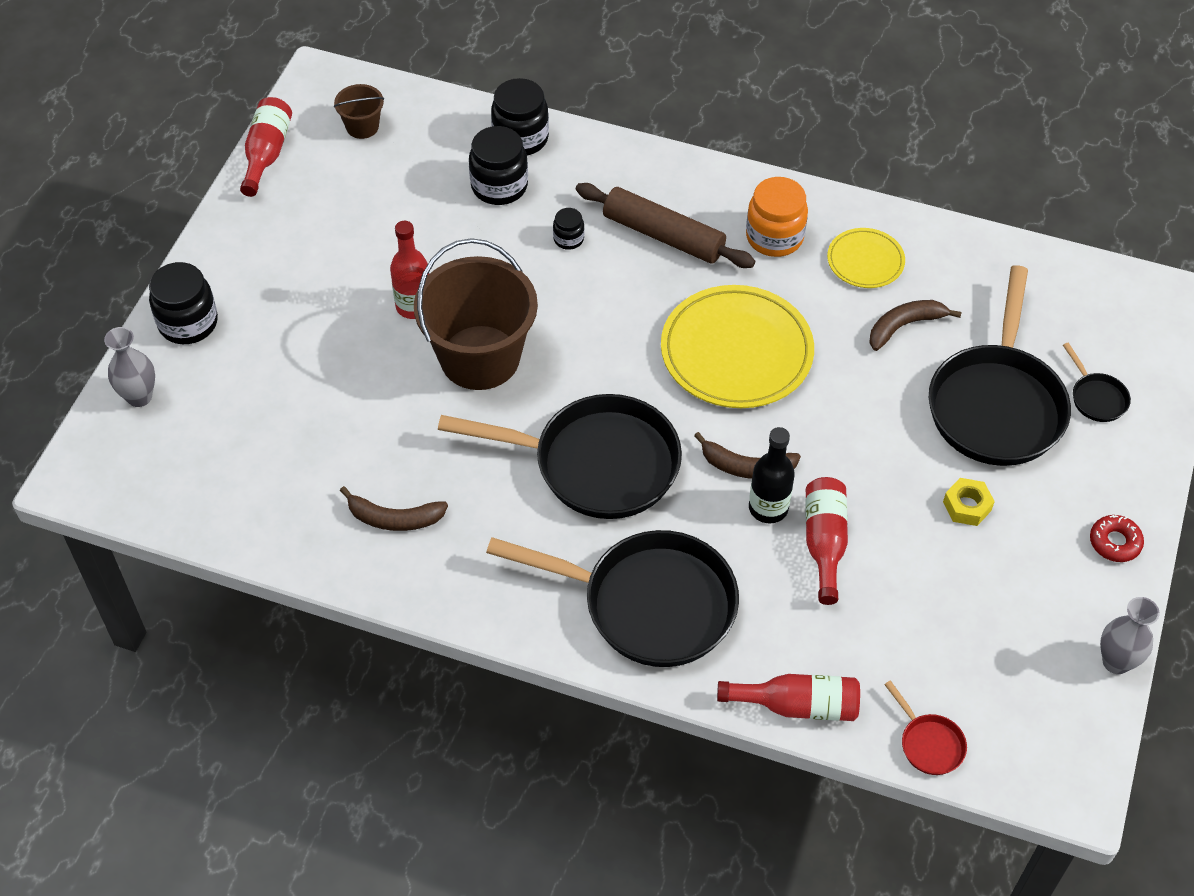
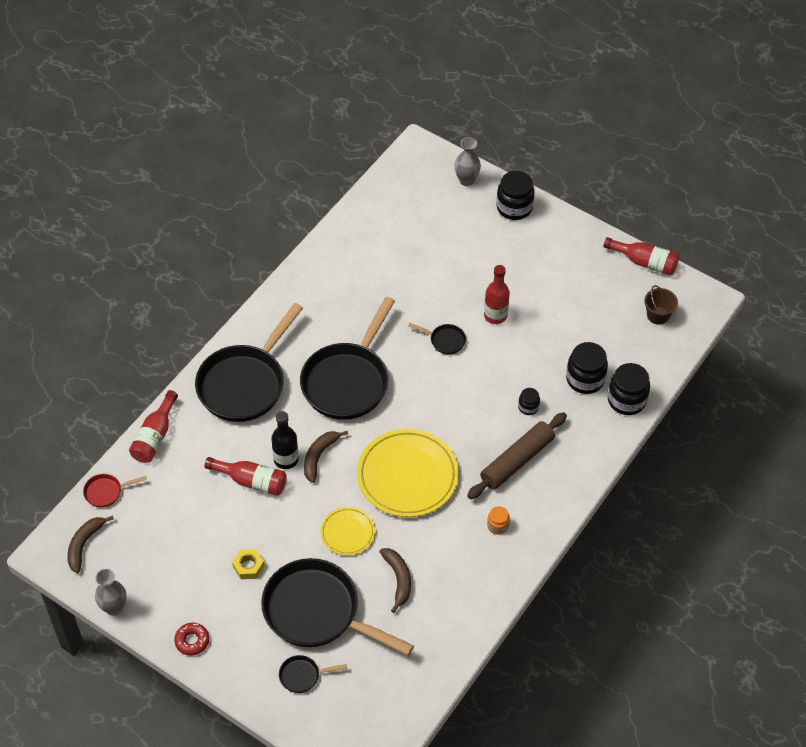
camera: 105 degrees right, 0 degrees up
brown banana [340,486,448,531] -> brown banana moved to [67,515,114,573]
brown bucket [414,238,538,390] -> black pan [408,323,466,354]
orange jar [746,177,808,257] -> orange jar [487,506,510,535], size x0.53
yellow plate [827,228,905,288] -> yellow plate moved to [320,507,375,556]

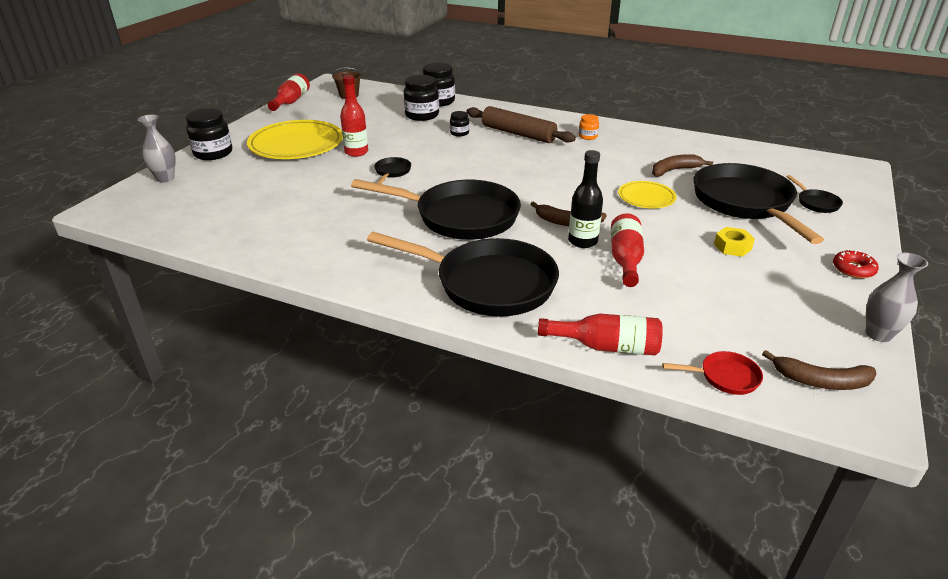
camera: 100 degrees left, 20 degrees down
red pan [83,474,147,508] -> red pan turned 60 degrees counterclockwise [662,351,763,395]
black pan [261,558,414,656] -> black pan turned 150 degrees clockwise [694,163,824,244]
yellow plate [357,429,459,517] -> yellow plate moved to [247,120,343,159]

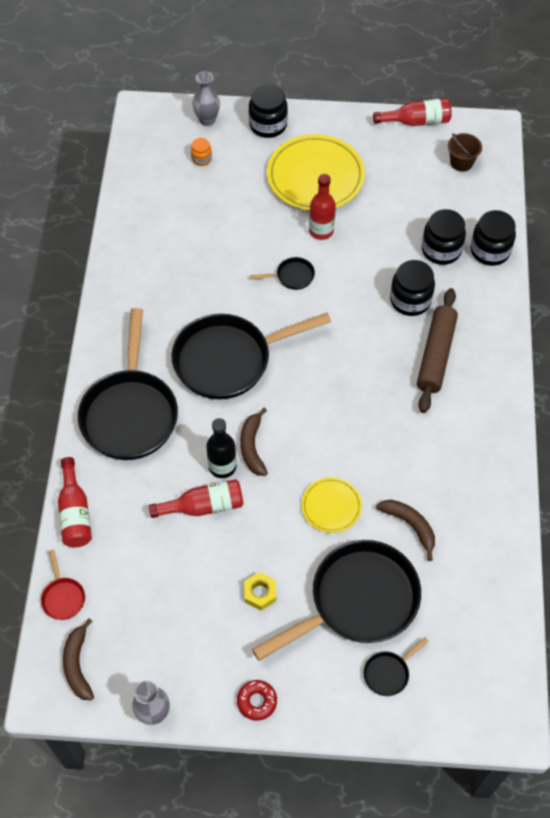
camera: 70 degrees right, 25 degrees up
black pan [351,179,521,240] -> black pan turned 75 degrees clockwise [171,313,331,399]
black jar [450,111,469,136] -> black jar [390,260,435,316], size x1.90
orange jar [579,114,599,140] -> orange jar moved to [191,138,212,166]

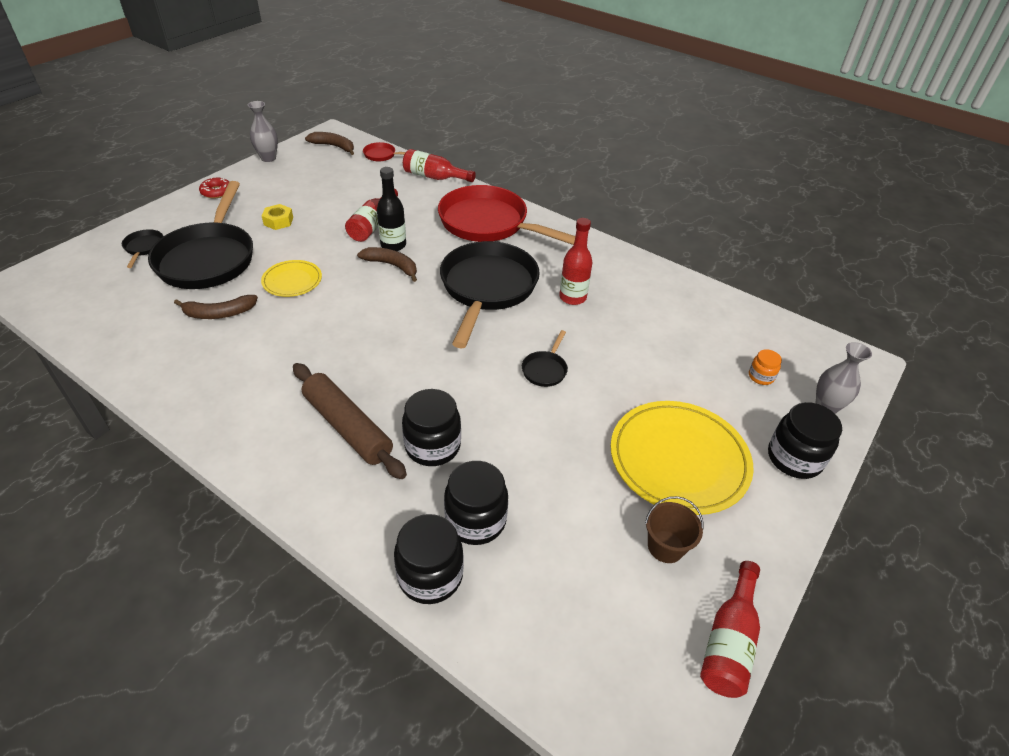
camera: 120 degrees right, 15 degrees down
black pan [78,308,178,460] -> red pan [438,185,575,245]
red bottle [309,174,336,240] -> red bottle moved to [559,218,592,305]
brown bucket [448,133,482,172] -> brown bucket moved to [645,496,703,563]

